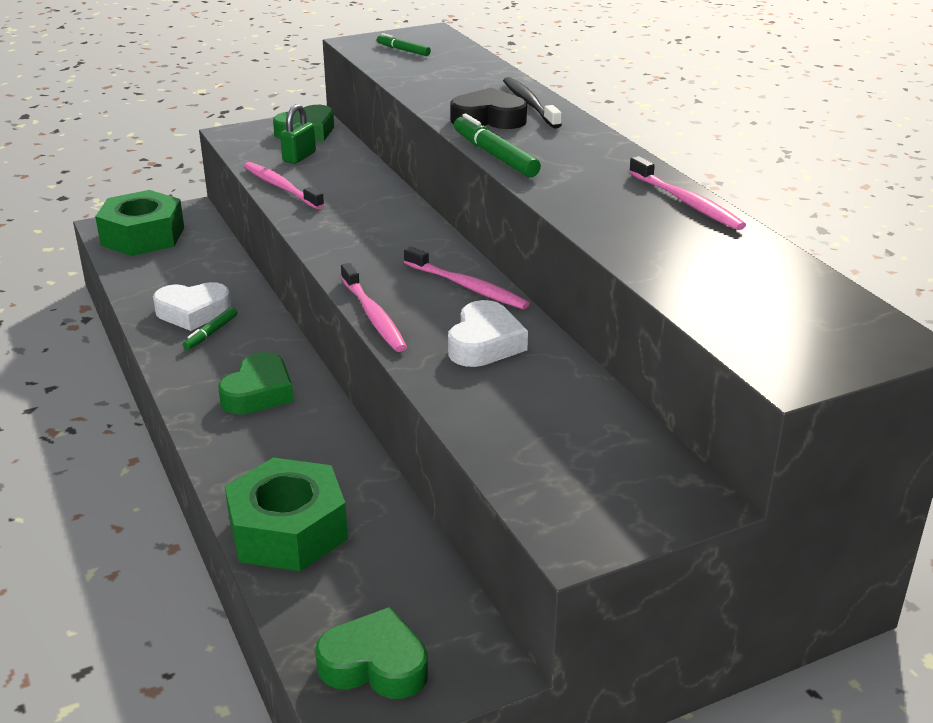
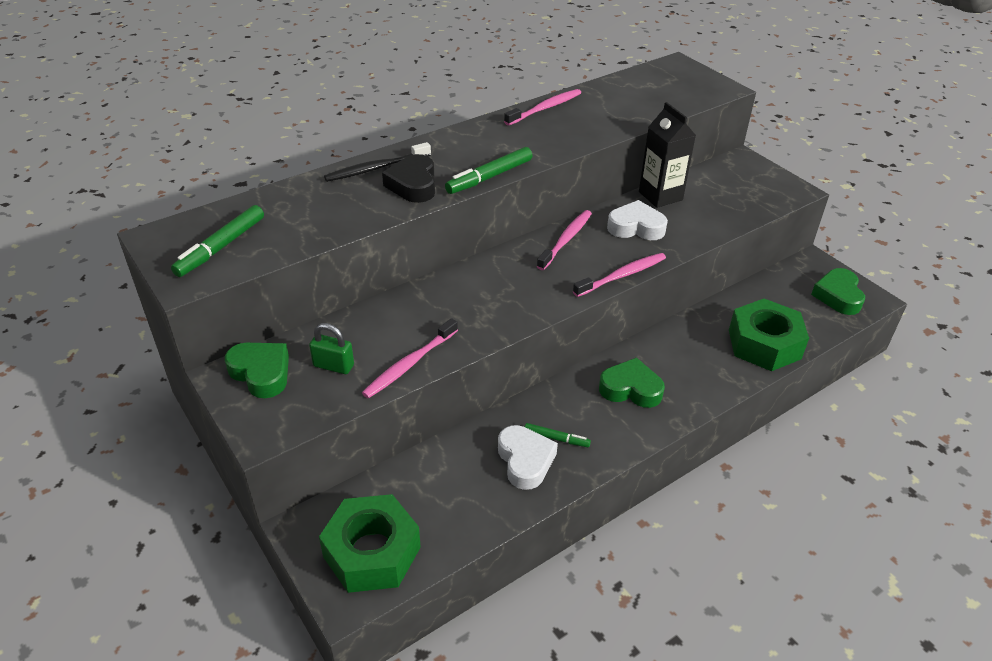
camera: 100 degrees left, 10 degrees up
green marker [377,33,431,56] -> green marker [171,205,264,277], size x1.68
none -> black carton [639,102,696,208]

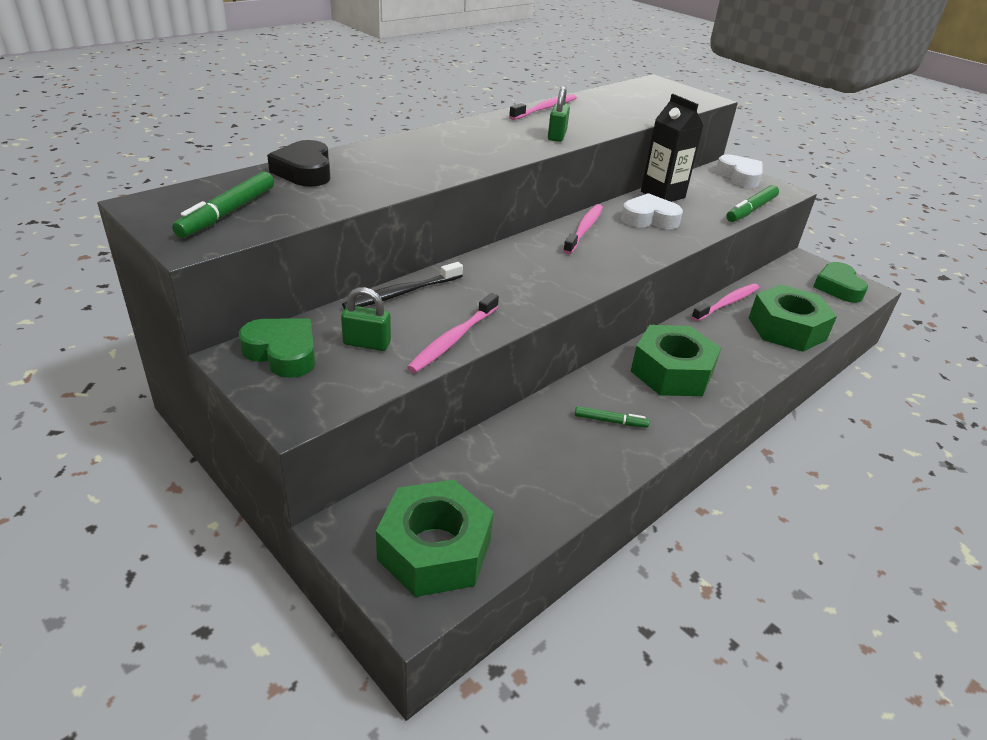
camera: 10 degrees left, 5 degrees down
black toothbrush [324,142,431,182] -> black toothbrush moved to [342,262,463,309]
black heart [382,154,435,203] -> black heart moved to [267,140,330,187]
green marker [445,147,532,194] -> green marker moved to [726,185,779,222]
white heart [498,425,558,490] -> white heart moved to [716,155,763,188]
pink toothbrush [573,253,666,297] -> pink toothbrush moved to [691,283,759,321]
green heart [599,358,665,408] -> green nut [631,325,721,396]
none -> green padlock [548,86,570,142]

